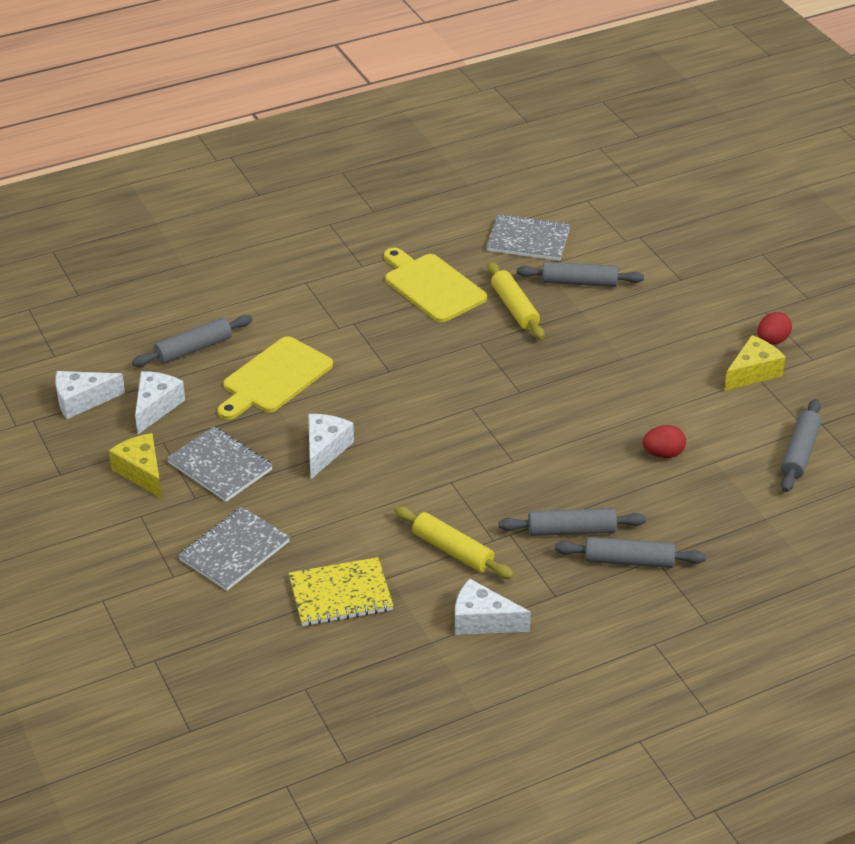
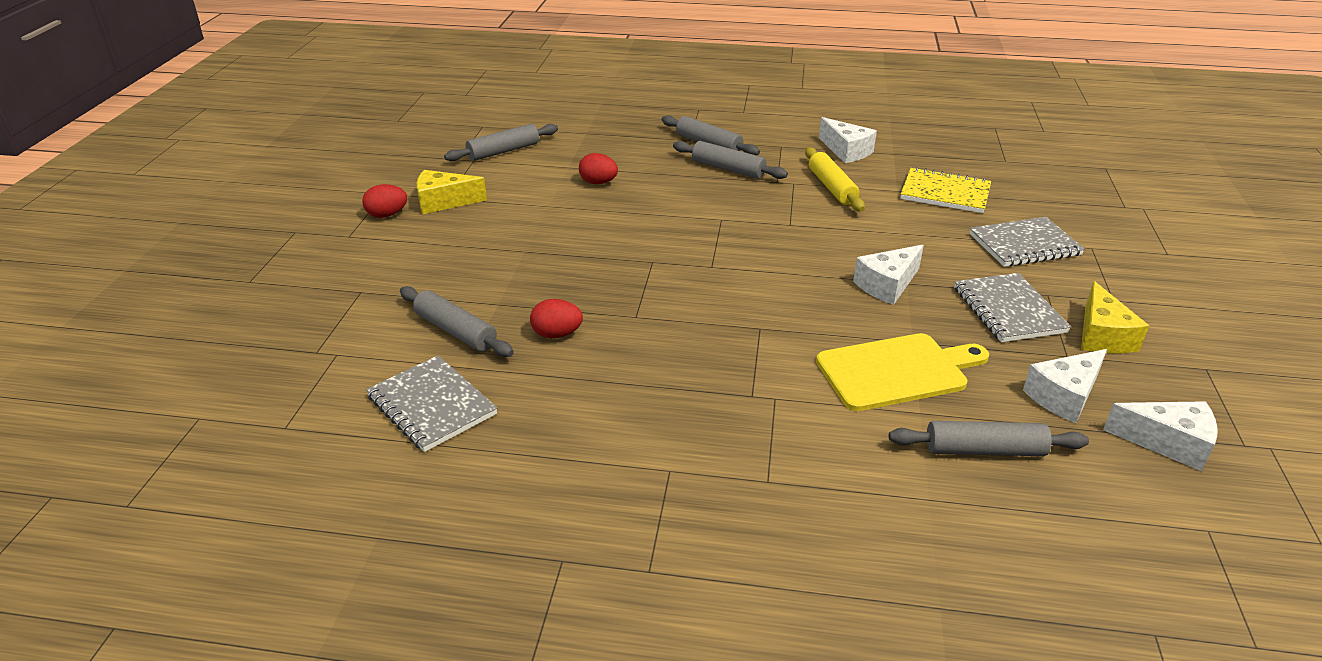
camera: 145 degrees left, 5 degrees down
yellow cutting board [384,248,487,322] -> none
yellow rolling pin [487,262,545,340] -> red egg [530,299,583,338]

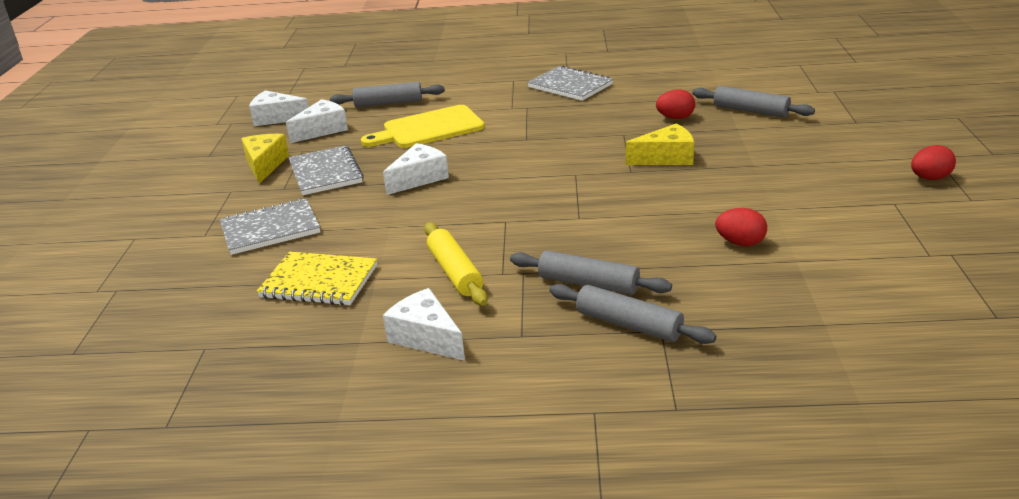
camera: 175 degrees right, 5 degrees down
grey notebook [366,355,497,452] -> grey notebook moved to [527,66,613,101]
yellow cheese [417,170,487,214] -> yellow cheese moved to [626,123,694,165]
grey rolling pin [444,124,558,161] -> none

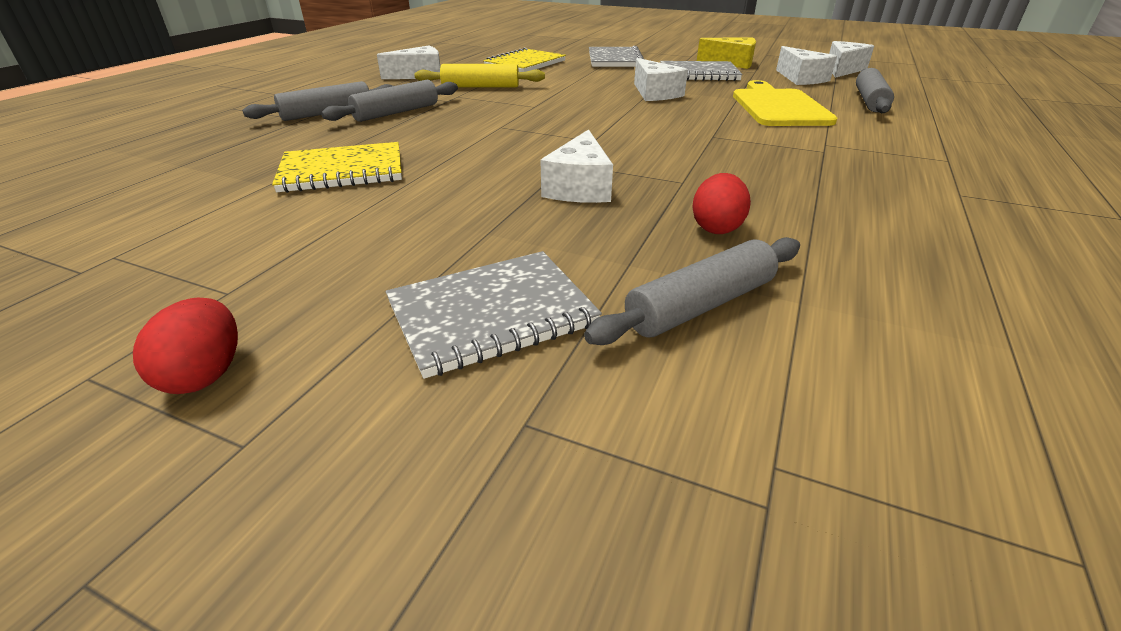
camera: 110 degrees right, 5 degrees up
grey notebook [527,66,613,101] -> grey notebook moved to [386,251,602,379]
yellow cheese [626,123,694,165] -> white cheese [541,129,613,203]
red egg [715,208,767,246] -> yellow notebook [272,142,402,193]

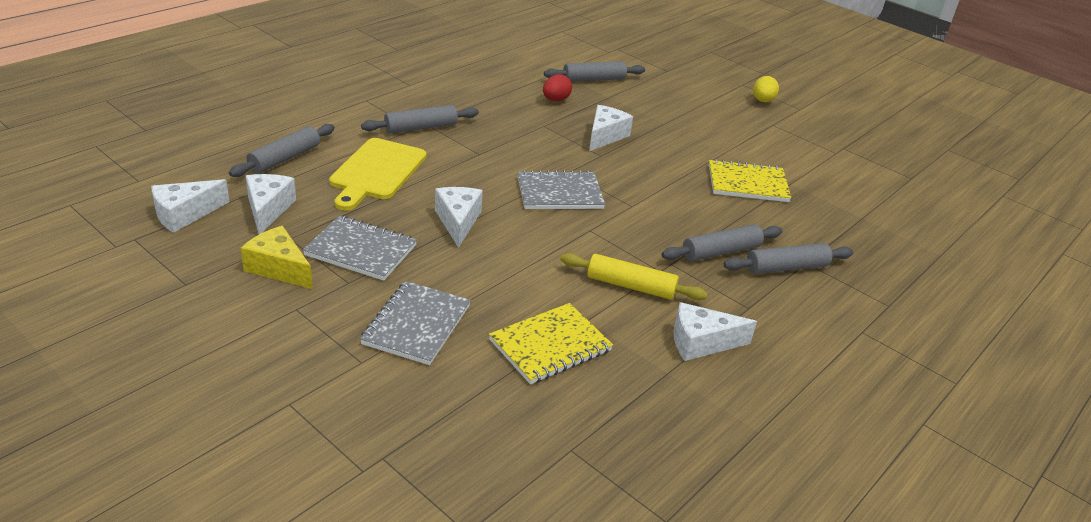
camera: 165 degrees left, 0 degrees up
red egg [133,297,238,394] -> yellow egg [753,76,779,102]
grey notebook [386,251,602,379] -> grey notebook moved to [517,170,605,209]
none -> grey rolling pin [361,105,479,134]

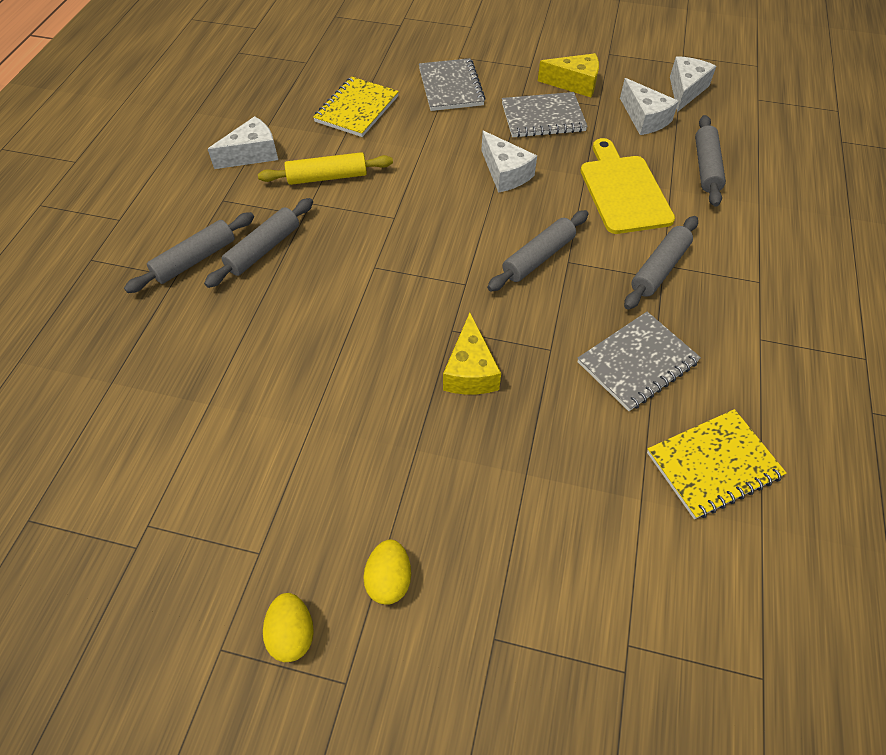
camera: 155 degrees right, 20 degrees up
grey notebook [517,170,605,209] -> grey notebook moved to [577,312,701,411]
red egg [543,74,572,101] -> none
grey rolling pin [544,61,645,82] -> grey rolling pin moved to [487,210,588,291]
white cheese [589,105,633,151] -> yellow cheese [443,313,501,394]
yellow notebook [709,159,791,202] -> yellow notebook moved to [647,409,787,519]
none -> yellow egg [363,540,411,605]

